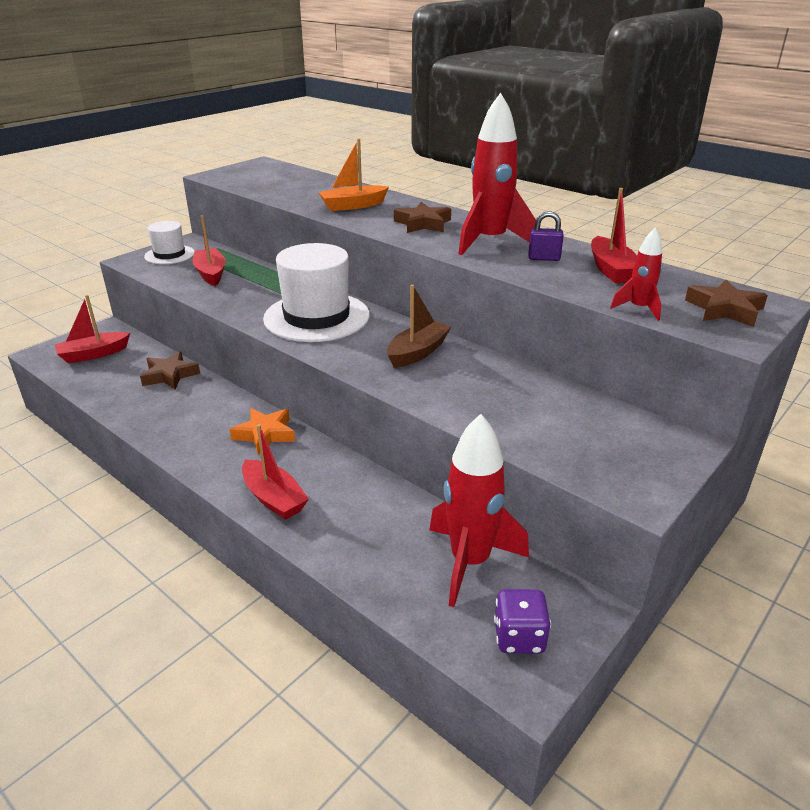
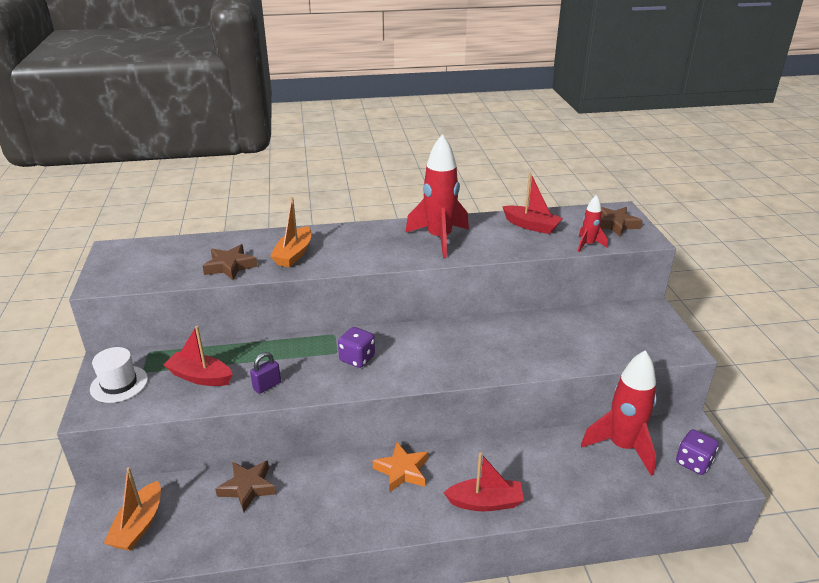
camera: 50 degrees left, 0 degrees up
red boat [55,295,130,363] -> orange boat [104,467,161,551]
white hat [263,243,370,342] -> purple dice [338,327,375,368]
brown boat [387,285,451,368] -> none
brown star [394,202,451,233] -> brown star moved to [203,244,258,280]
purple padlock [528,211,564,261] -> purple padlock moved to [250,352,281,394]

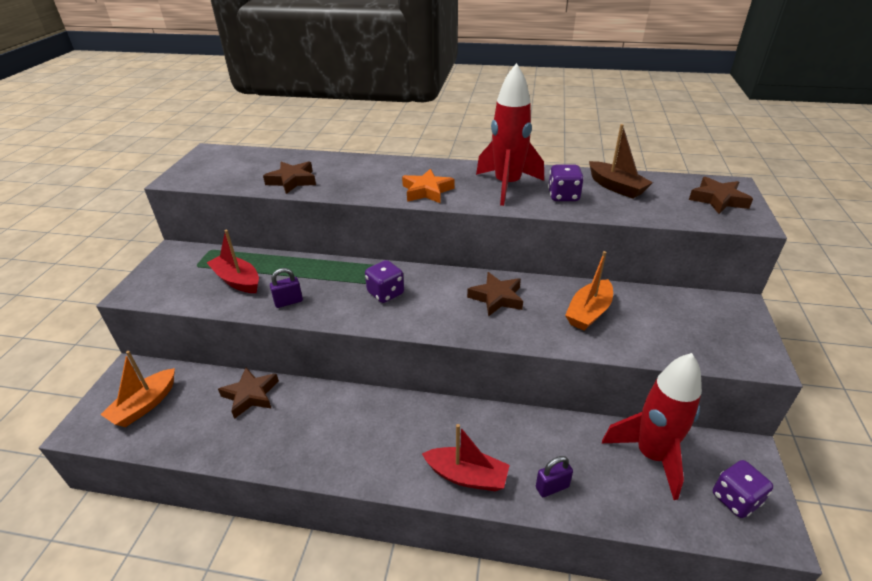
camera: 20 degrees right, 5 degrees up
white hat [90,347,148,403] -> none
orange boat [270,197,311,267] -> orange boat moved to [565,251,613,330]
orange star [373,442,428,493] -> orange star moved to [402,169,454,203]
red boat [502,173,563,234] -> brown boat [589,124,653,199]
red rocket [577,195,607,252] -> none
none -> brown star [467,272,523,317]
none -> purple padlock [536,456,573,497]
none -> purple dice [548,164,584,201]

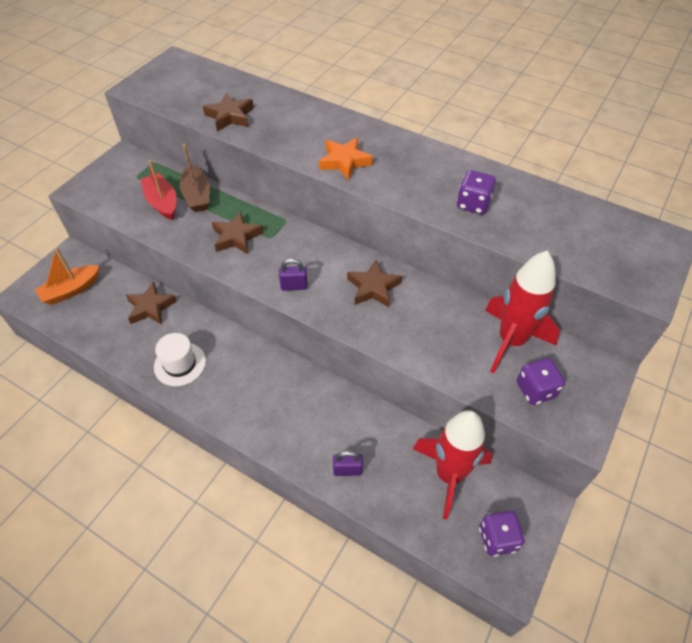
camera: 20 degrees right, 15 degrees up
purple padlock [270,268,303,308] -> purple padlock moved to [279,258,308,291]
purple dice [365,260,404,303] -> purple dice moved to [517,358,565,405]
red boat [422,424,510,491] -> none
red rocket [476,63,544,206] -> red rocket moved to [485,251,560,373]
orange boat [565,251,613,330] -> none
brown boat [589,124,653,199] -> brown boat moved to [180,144,210,212]
brown star [689,177,753,214] -> brown star moved to [212,211,263,254]
none -> white hat [154,333,206,386]

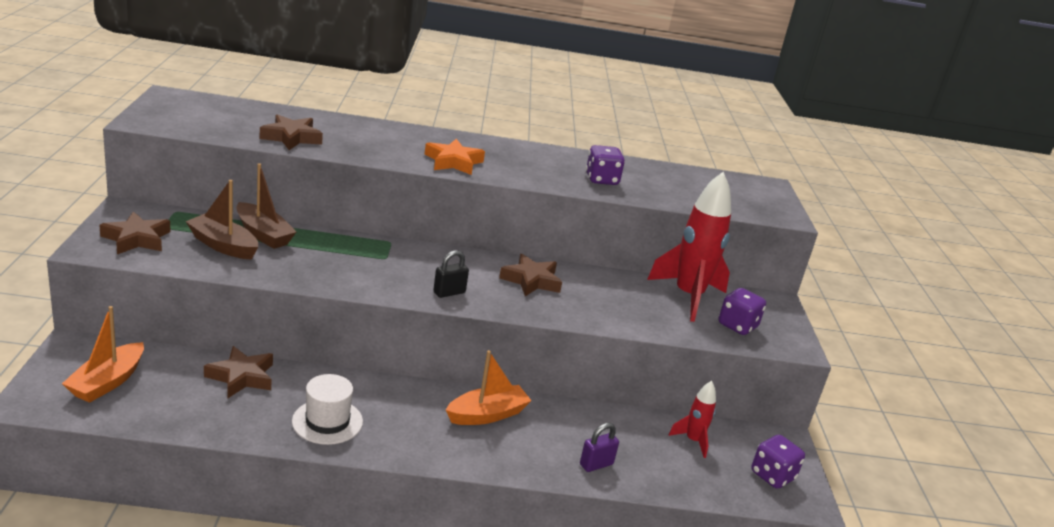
camera: 35 degrees left, 25 degrees down
red boat [140,160,177,220] -> brown boat [186,180,258,260]
brown star [212,211,263,254] -> brown star moved to [99,211,170,254]
purple padlock [279,258,308,291] -> black padlock [433,250,469,298]
red rocket [413,410,493,520] -> red rocket [668,381,716,458], size x0.50
none -> orange boat [446,350,532,425]

